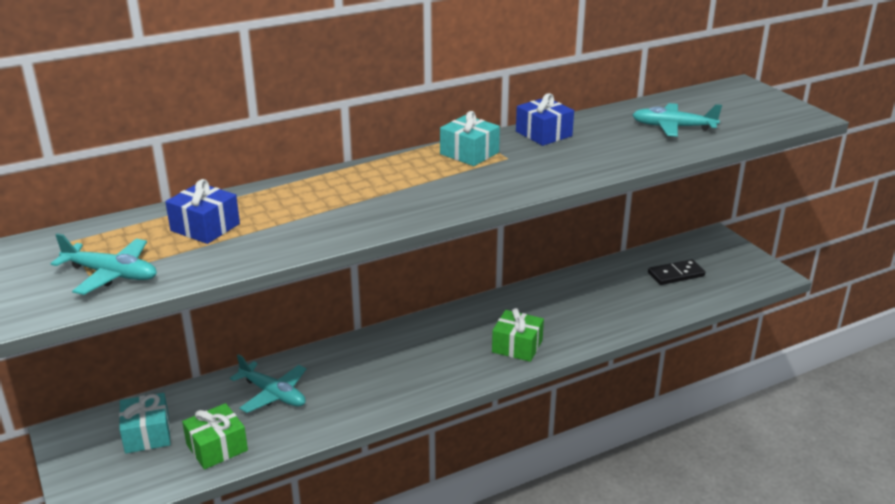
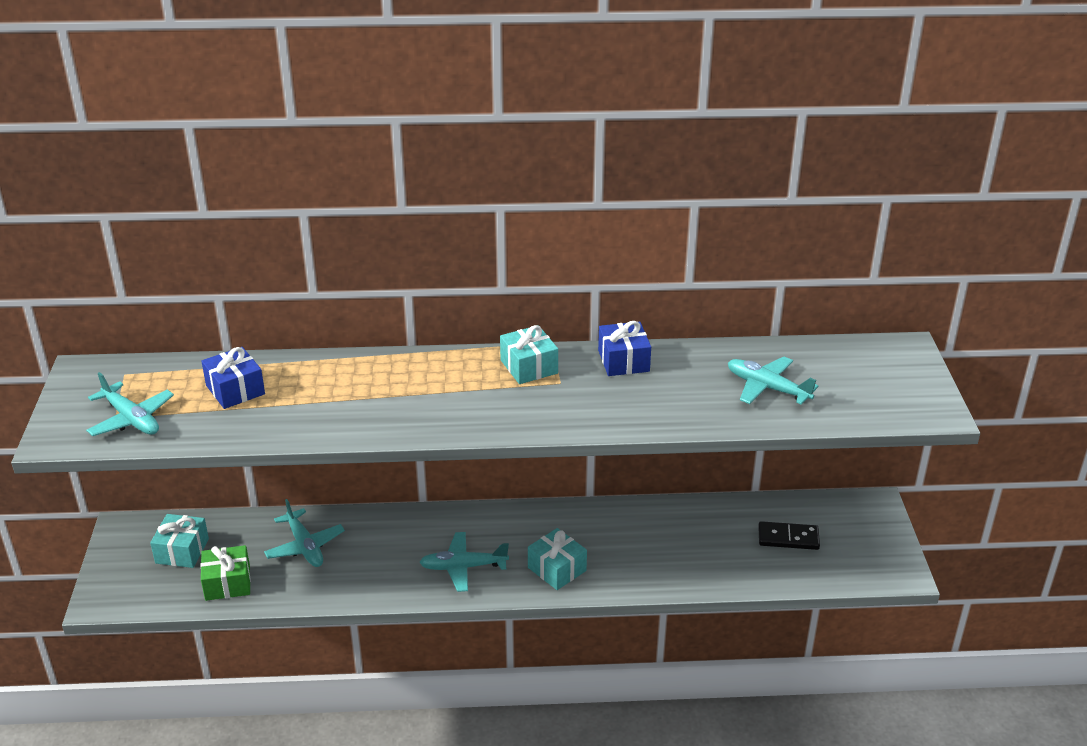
camera: 25 degrees right, 5 degrees up
green gift [492,308,544,362] -> turquoise gift [528,528,587,590]
none -> turquoise plane [419,532,509,592]

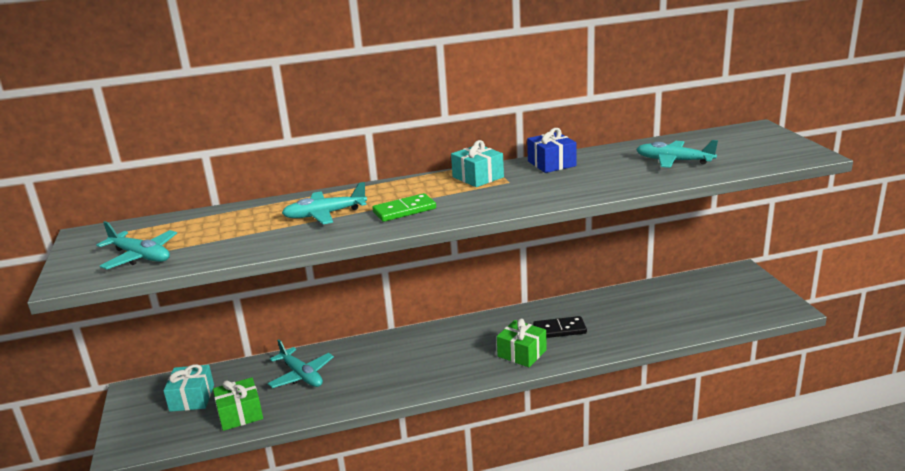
camera: 10 degrees left, 10 degrees down
blue gift [201,347,265,409] -> none
turquoise plane [419,532,509,592] -> turquoise plane moved to [282,182,367,224]
turquoise gift [528,528,587,590] -> green gift [497,319,547,367]
black domino [758,521,820,550] -> black domino moved to [533,316,587,338]
none -> green domino [372,193,436,222]

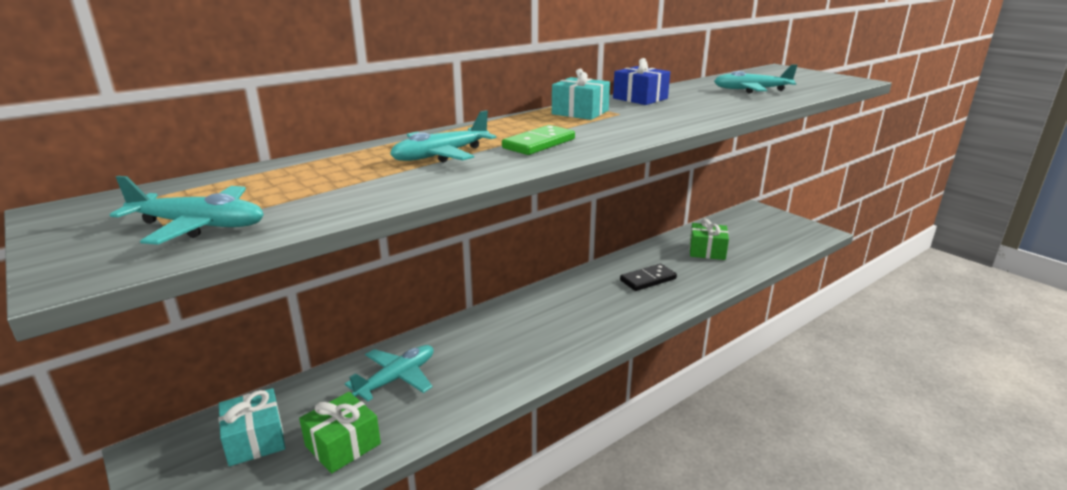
camera: 25 degrees left, 0 degrees up
turquoise plane [268,340,334,388] -> turquoise plane turned 75 degrees counterclockwise [345,345,433,401]
green gift [497,319,547,367] -> green gift moved to [689,219,729,260]

